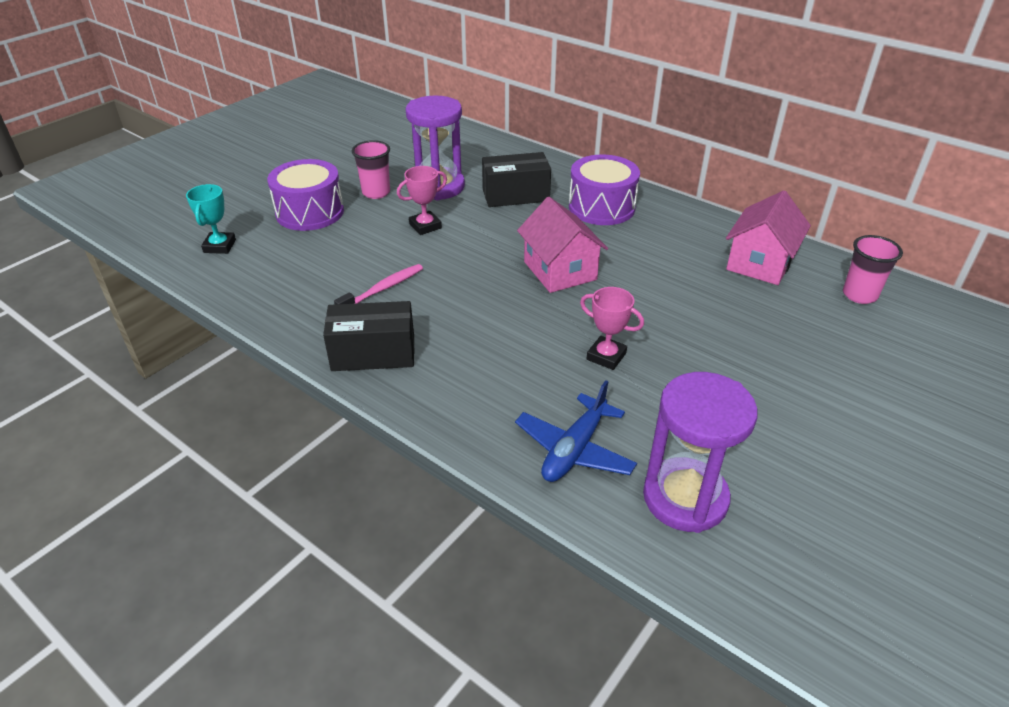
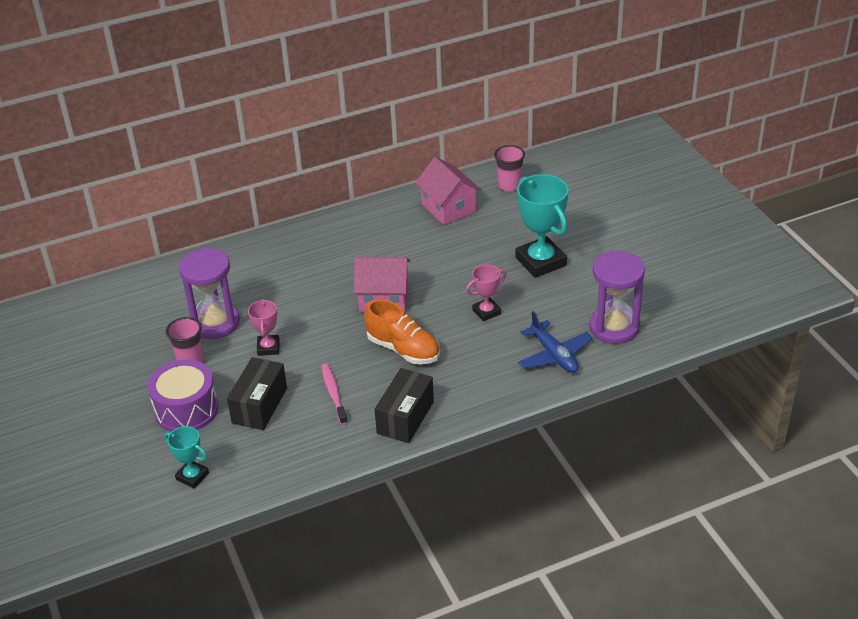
camera: 60 degrees left, 0 degrees up
black box [482,152,551,207] -> black box moved to [227,357,287,430]
purple drum [569,154,640,225] -> none
none -> orange shoe [364,299,440,364]
none -> turquoise trophy [515,174,569,278]

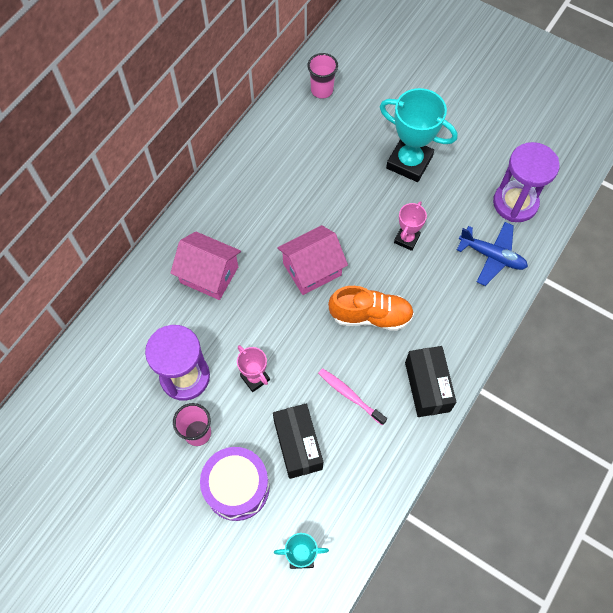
camera: 35 degrees left, 25 degrees up
pink house [415,157,481,225] -> pink house moved to [170,231,241,300]

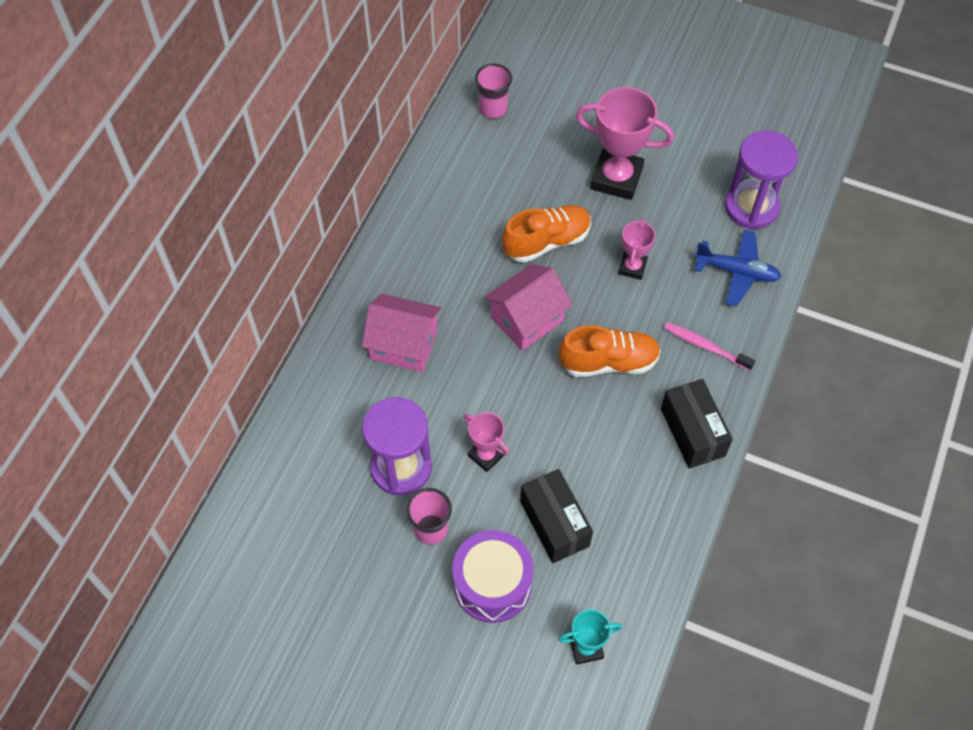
camera: 10 degrees left, 5 degrees down
pink toothbrush [318,368,387,425] -> pink toothbrush moved to [664,322,755,371]
turquoise trophy [380,88,458,182] -> pink trophy [576,87,674,200]
none -> orange shoe [502,205,591,263]

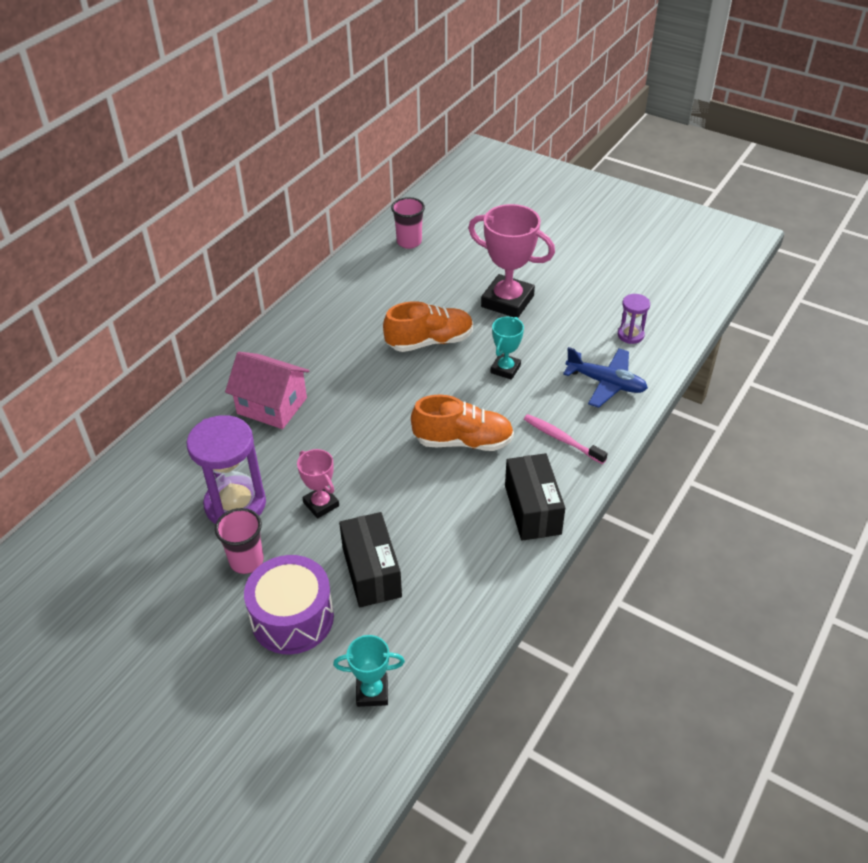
camera: 10 degrees right, 15 degrees down
pink house [484,264,573,351] -> none
pink trophy [618,218,656,280] -> turquoise trophy [491,317,524,380]
purple hourglass [725,130,798,230] -> purple hourglass [618,294,650,344], size x0.51

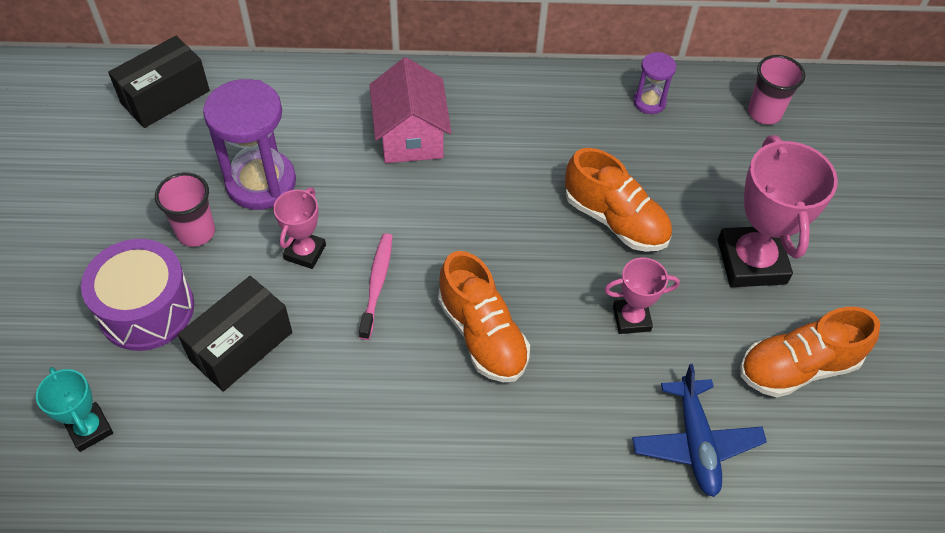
camera: 55 degrees right, 10 degrees up
turquoise trophy [491,317,524,380] -> pink trophy [604,258,680,334]
black box [505,453,565,541] -> black box moved to [108,36,210,128]
pink toothbrush [524,414,608,464] -> pink toothbrush moved to [359,233,393,340]
purple hourglass [618,294,650,344] -> purple hourglass moved to [633,52,676,114]
none -> orange shoe [740,307,880,397]

